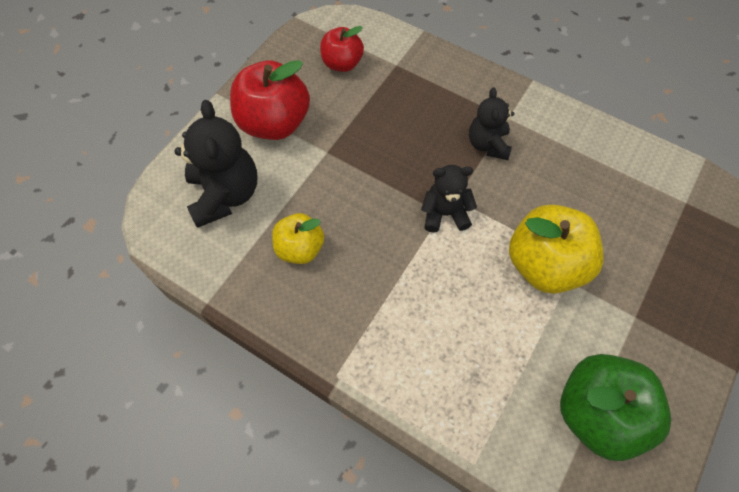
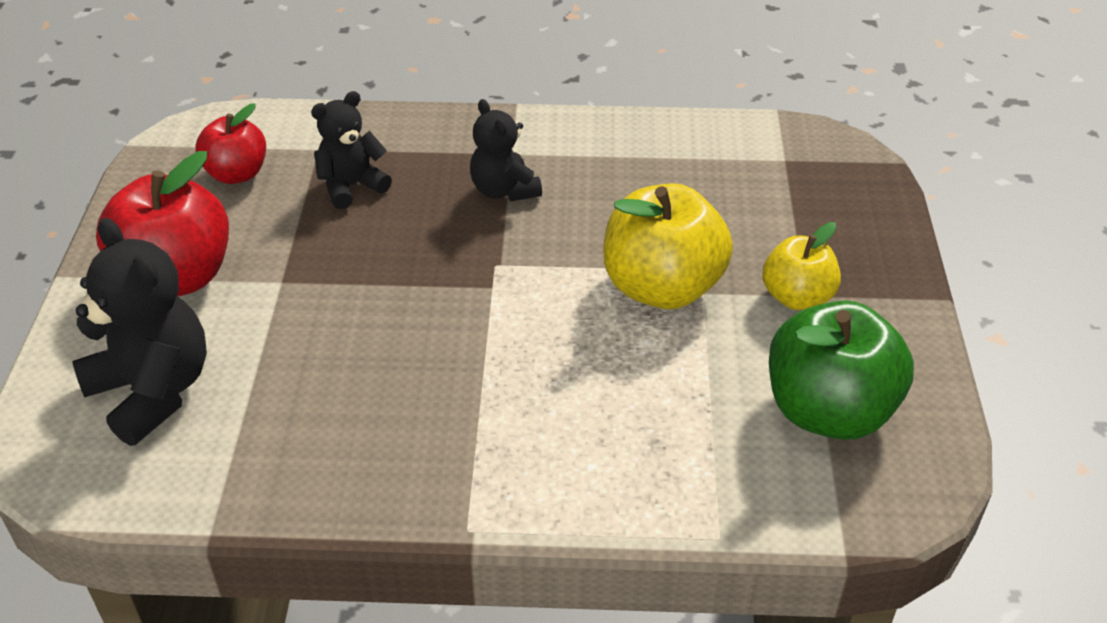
camera: 30 degrees left, 20 degrees down
yellow apple [272,213,324,264] -> yellow apple moved to [762,222,841,310]
black teddy bear [421,165,477,233] -> black teddy bear moved to [311,91,392,209]

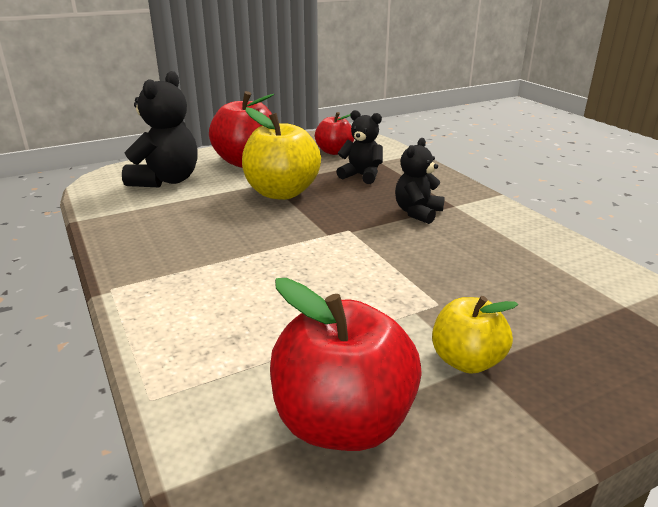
camera: 60 degrees right, 15 degrees down
yellow apple [603,183,733,309] -> yellow apple moved to [242,107,321,200]
green apple [769,301,914,440] -> red apple [270,278,422,451]

